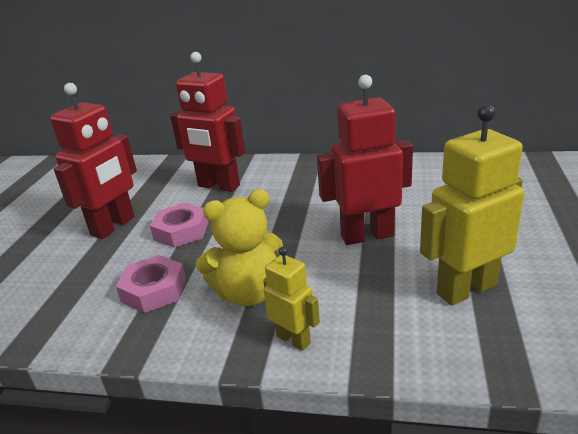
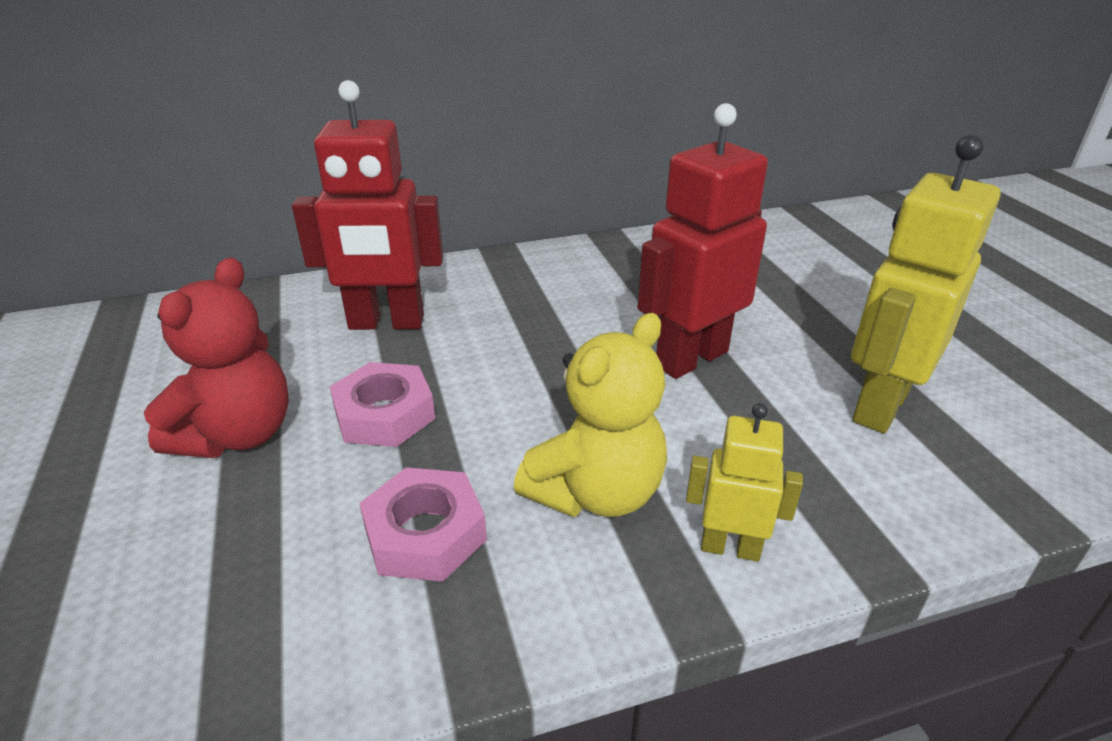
camera: 30 degrees left, 5 degrees up
red robot [50,83,137,239] -> red teddy bear [144,257,289,458]

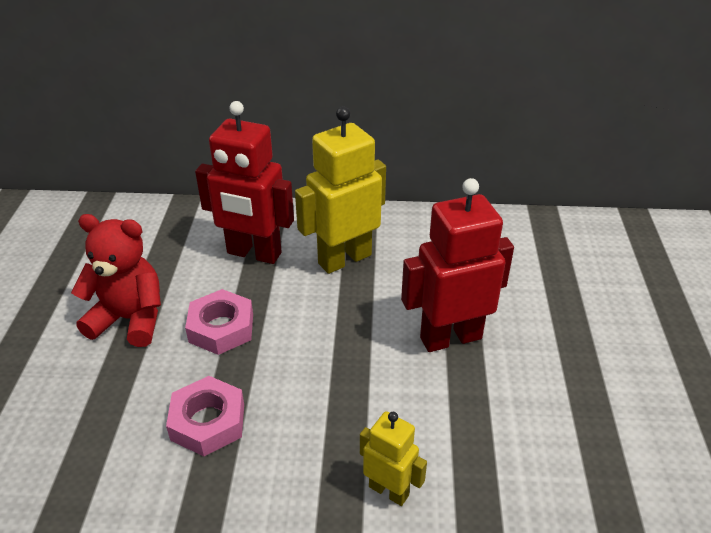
camera: 20 degrees right, 5 degrees up
red teddy bear [144,257,289,458] -> red teddy bear turned 120 degrees counterclockwise [71,214,161,347]
yellow teddy bear [514,313,667,517] -> none
yellow robot [851,134,1001,433] -> yellow robot moved to [295,107,386,274]

